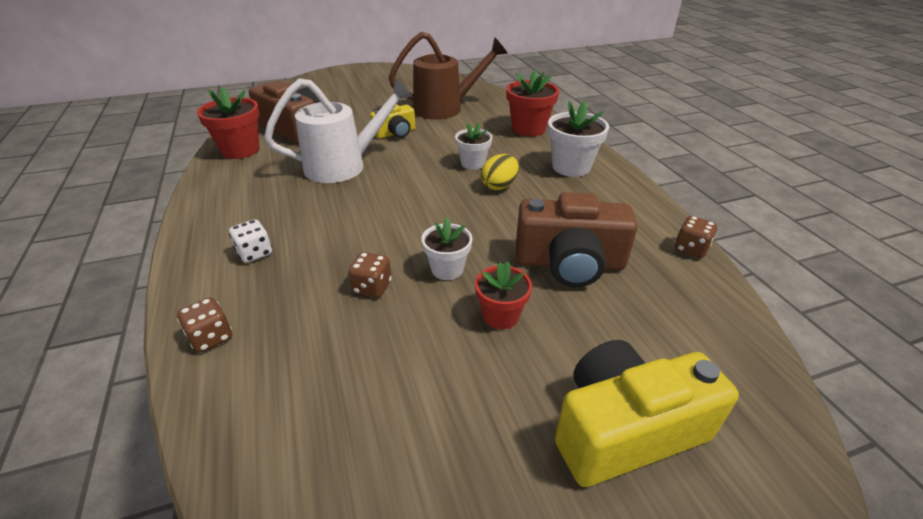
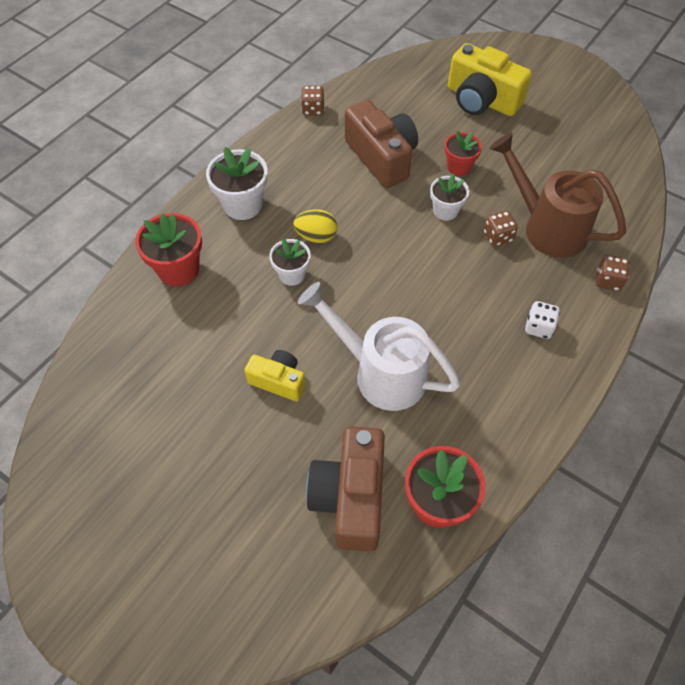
camera: 125 degrees left, 20 degrees up
brown watering can [388,32,508,119] -> brown watering can moved to [489,133,626,258]

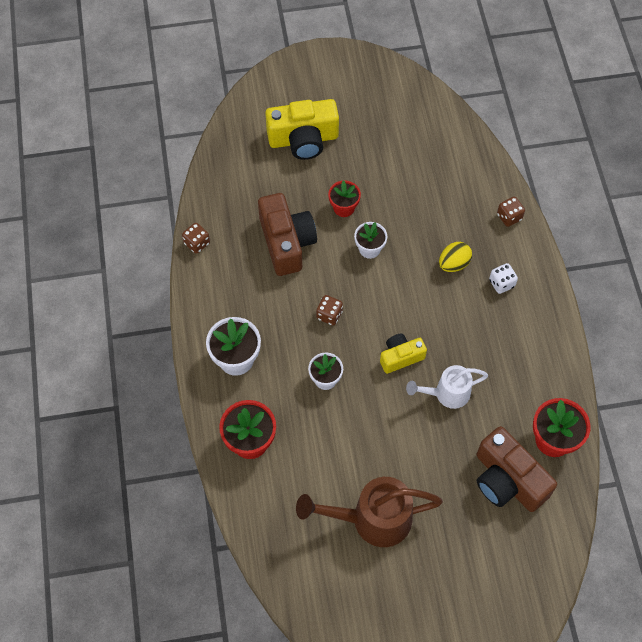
camera: 45 degrees left, 5 degrees up
yellow camera [244,350,306,401] -> yellow camera moved to [380,334,427,374]
yellow egg [293,209,337,243] -> yellow egg moved to [439,242,472,272]
white watering can [298,282,460,411] -> white watering can [406,365,488,409], size x0.62
brown camera [345,100,418,188] -> brown camera turned 60 degrees clockwise [258,193,317,276]
brown dice [484,211,518,246] -> brown dice moved to [316,295,343,326]
brown watering can [489,133,626,258] -> brown watering can moved to [296,477,443,547]

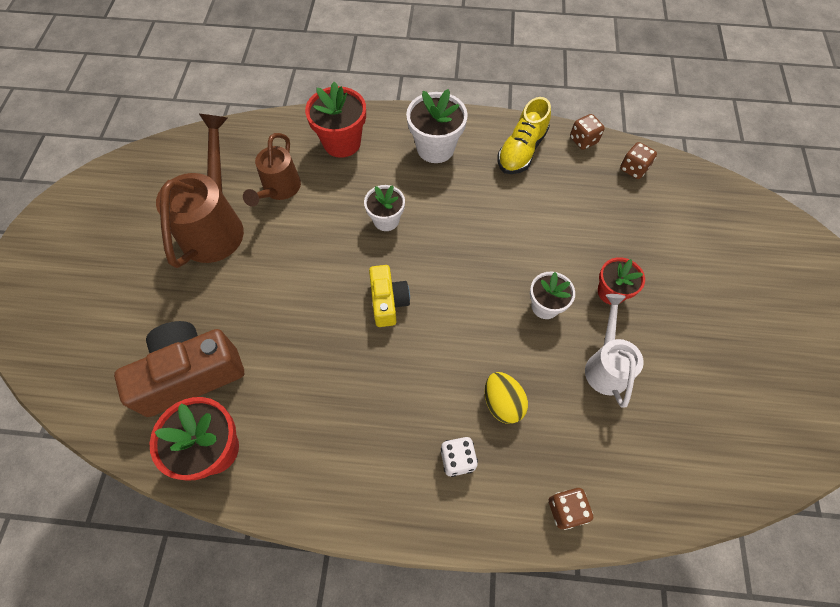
camera: 105 degrees right, 0 degrees up
brown camera [258,193,317,276] -> none
yellow camera [265,99,339,160] -> none
brown dice [316,295,343,326] -> brown dice moved to [620,142,657,179]
white watering can [406,365,488,409] -> white watering can moved to [585,294,644,408]
none -> brown watering can [243,133,301,207]
none -> yellow shoe [497,97,551,174]

